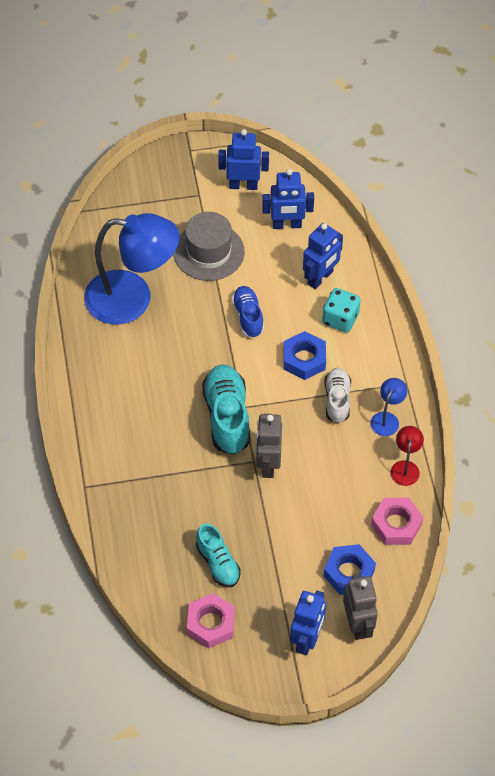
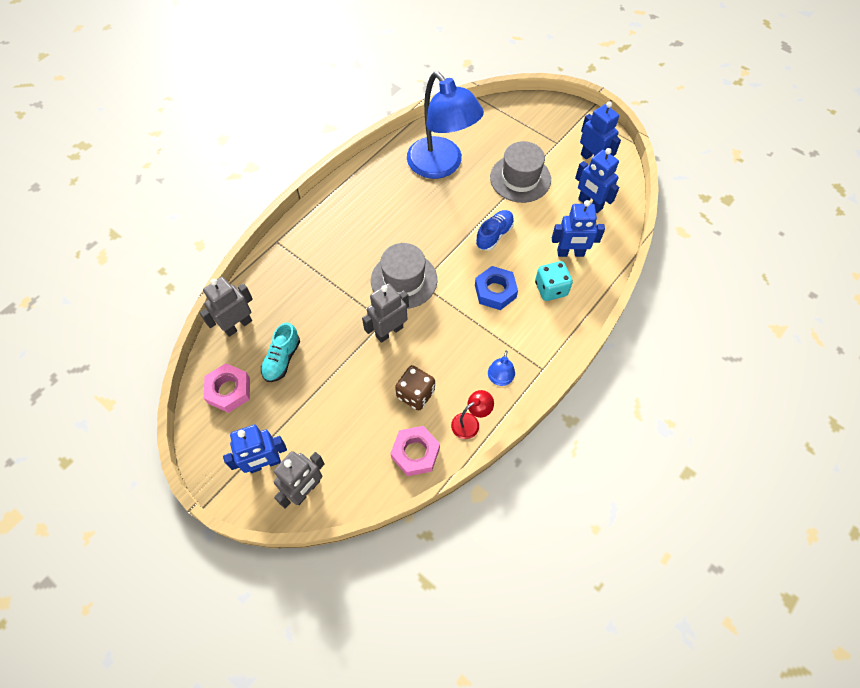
camera: 50 degrees right, 5 degrees up
turquoise shoe [202,364,251,455] -> grey hat [371,243,437,309]
white shoe [324,368,351,423] -> none
blue nut [324,544,376,595] -> none
blue lamp [371,378,407,436] -> blue lamp turned 120 degrees clockwise [488,350,515,386]
none -> grey robot [200,277,253,337]
none -> brown dice [395,365,435,410]

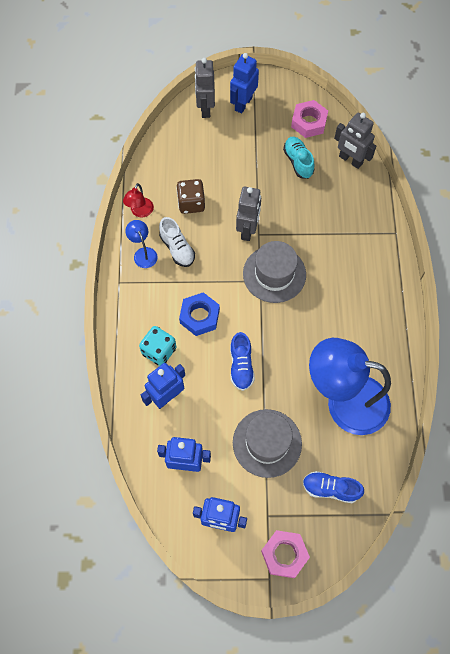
camera: 140 degrees right, 5 degrees up
grey robot [200,277,253,337] -> grey robot turned 120 degrees clockwise [334,113,376,169]
pink nut [390,426,440,476] -> pink nut moved to [261,530,310,578]
none -> white shoe [159,217,195,267]
none -> blue shoe [303,471,364,503]

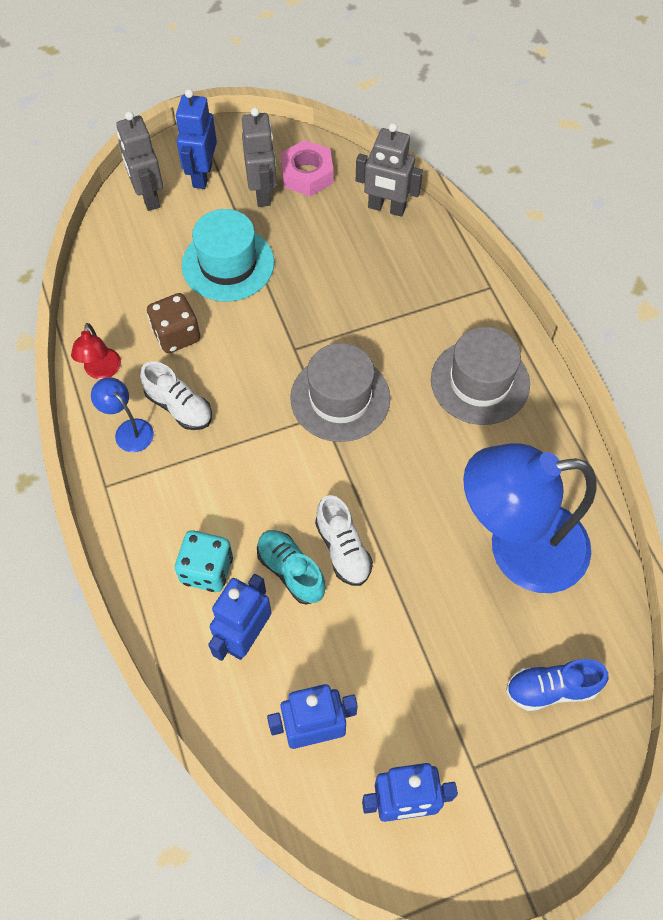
camera: 20 degrees left, 5 degrees down
blue nut [179,292,220,336] -> none
blue shoe [230,332,255,391] -> white shoe [315,495,373,586]
grey hat [233,409,302,478] -> grey hat moved to [431,327,530,425]
grey robot [236,187,261,241] -> grey robot moved to [242,107,277,207]
pink nut [261,530,310,578] -> none
turquoise shoe [283,136,314,179] -> turquoise shoe moved to [257,530,326,605]
none -> turquoise hat [182,209,274,302]

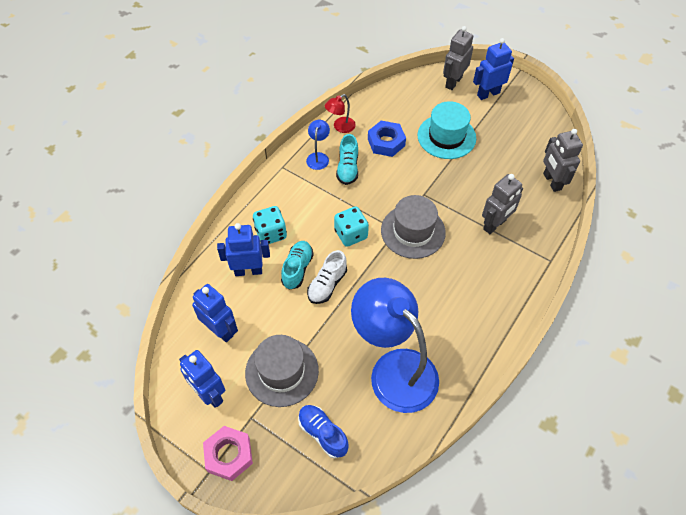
camera: 55 degrees right, 5 degrees down
white shoe [140,361,212,430] -> turquoise shoe [336,134,358,185]
brown dice [147,293,200,353] -> blue nut [368,121,406,157]
grey robot [242,107,277,207] -> grey robot moved to [482,174,523,234]
pink nut [281,140,334,196] -> pink nut moved to [203,426,253,481]
grey hat [431,327,530,425] -> grey hat moved to [245,335,319,407]
none -> turquoise dice [334,206,369,247]

